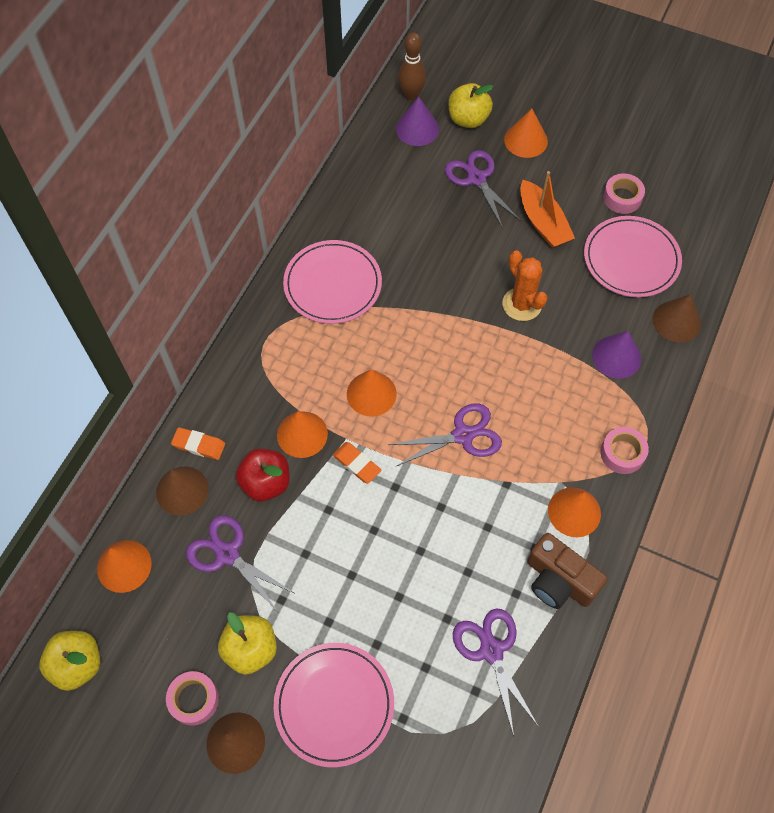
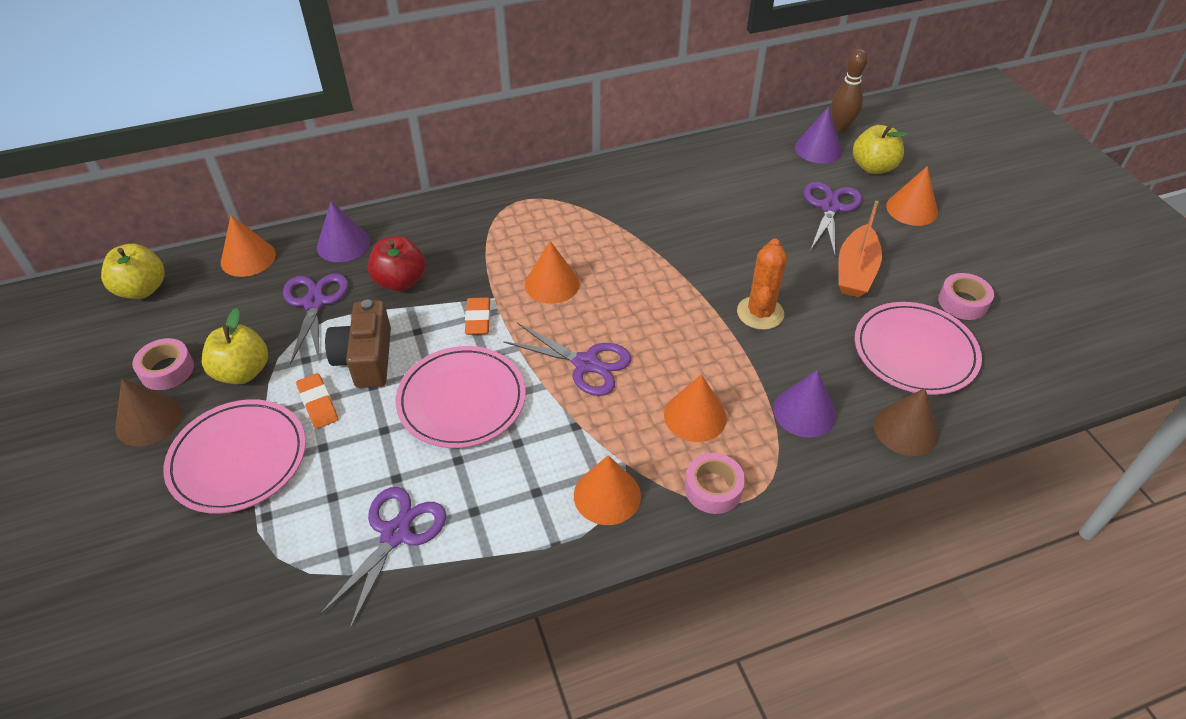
camera: 45 degrees right, 15 degrees down
brown cone [156,467,209,516] -> purple cone [317,201,370,262]
orange eraser [171,427,225,460] -> orange eraser moved to [296,373,338,429]
orange cone [277,411,328,458] -> orange cone moved to [664,374,727,442]
pink plate [283,240,382,324] -> pink plate moved to [396,346,526,448]
brown camera [527,533,608,609] -> brown camera moved to [325,299,391,388]

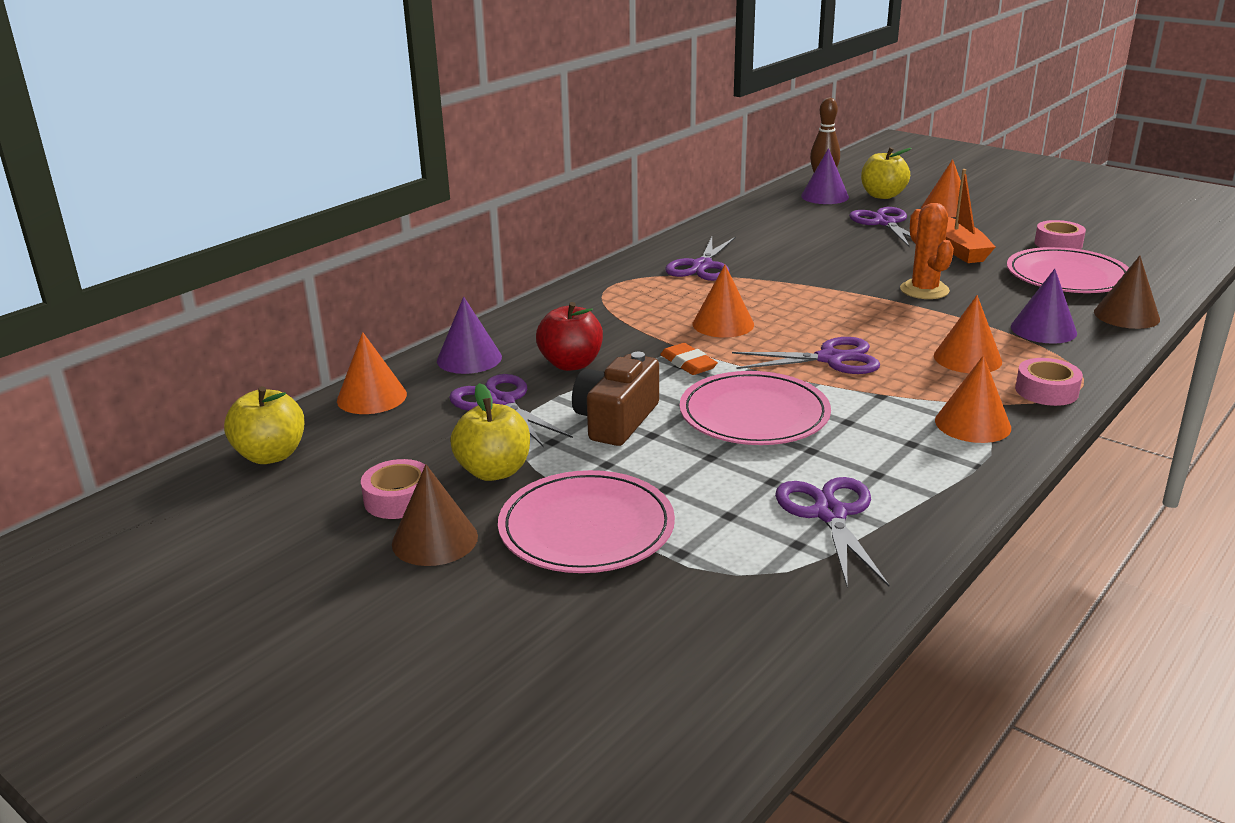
camera: 30 degrees left, 20 degrees down
orange eraser [296,373,338,429] -> none
brown camera [325,299,391,388] -> brown camera turned 60 degrees clockwise [572,352,659,446]
none -> purple scissors [665,237,736,281]

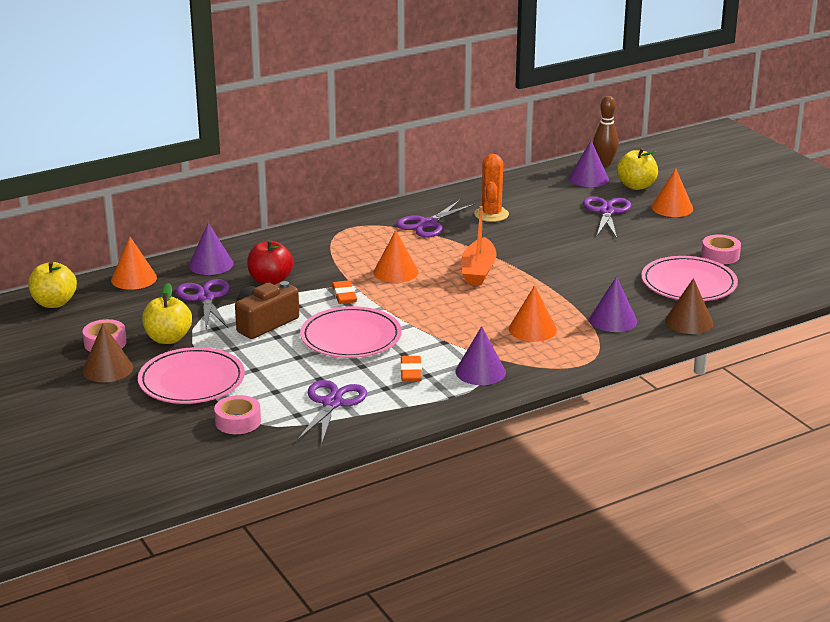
camera: 20 degrees right, 0 degrees up
purple scissors [732,337,880,374] -> none
orange cactus [900,203,954,299] -> orange cactus moved to [474,154,509,222]
orange cone [935,355,1011,443] -> purple cone [455,326,506,385]
orange boat [945,169,995,263] -> orange boat moved to [462,206,496,285]
pink tape [1015,358,1083,406] -> pink tape moved to [214,395,261,434]
none -> orange eraser [400,356,422,382]

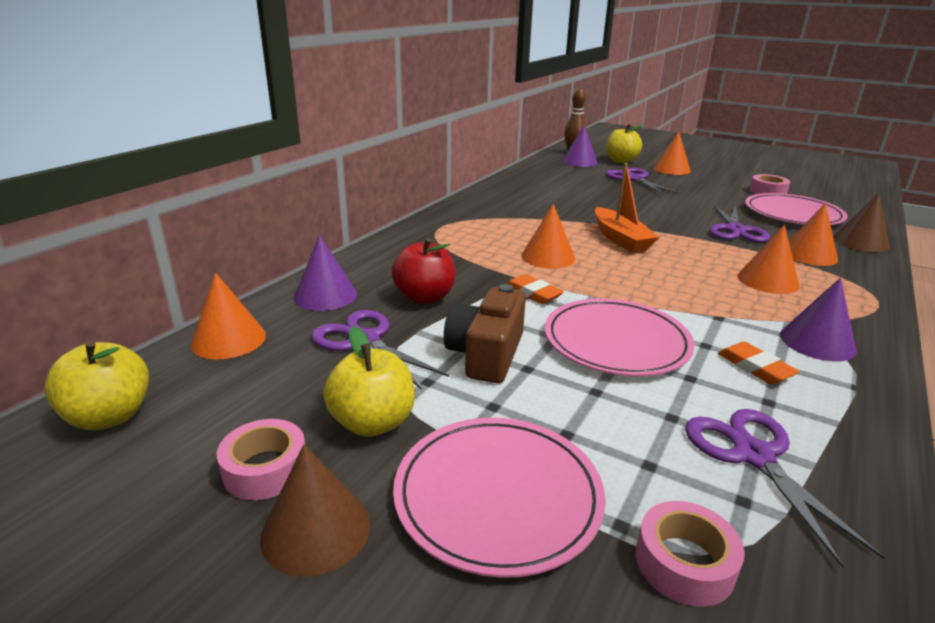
camera: 30 degrees left, 0 degrees up
purple scissors [396,200,475,238] -> purple scissors moved to [710,205,770,243]
orange cactus [474,154,509,222] -> none
purple cone [590,276,637,332] -> orange cone [789,203,838,266]

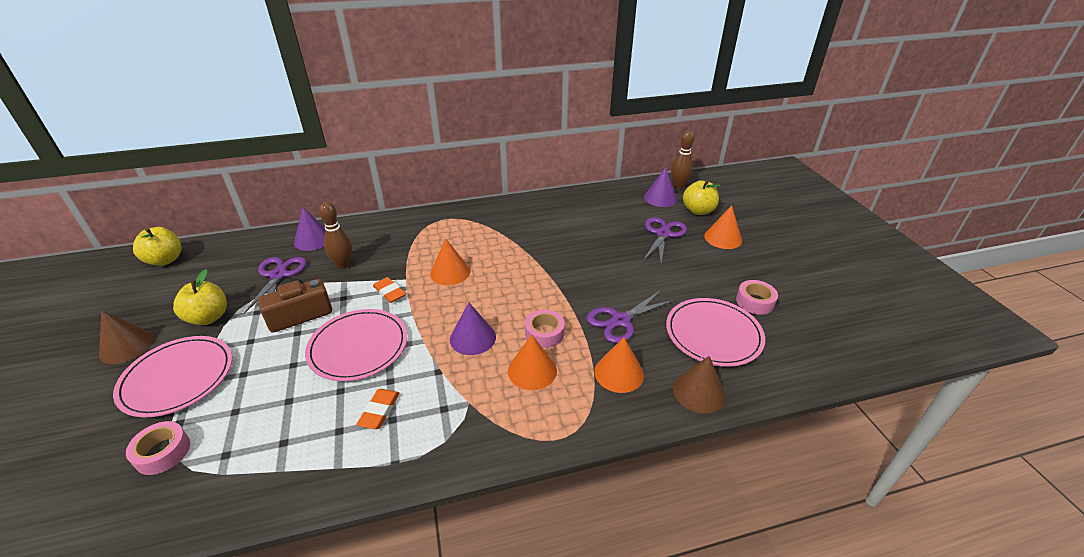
camera: 45 degrees right, 10 degrees up
orange cone [191,273,266,359] -> none
pink tape [217,419,305,500] -> pink tape moved to [525,310,565,348]
red apple [392,238,455,304] -> brown bowling pin [319,202,352,269]
orange eraser [506,274,564,304] -> orange eraser turned 45 degrees counterclockwise [373,277,406,303]
orange boat [595,163,659,253] -> none
purple scissors [685,409,885,568] -> none
purple cone [780,278,857,362] -> purple cone moved to [450,302,496,355]

